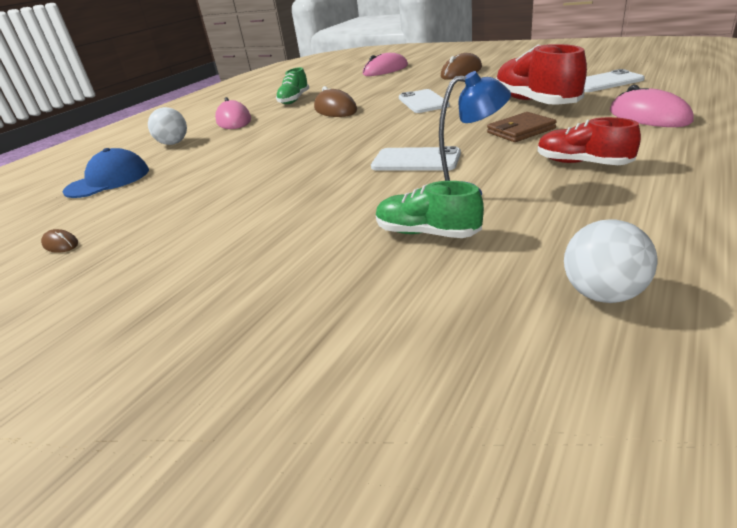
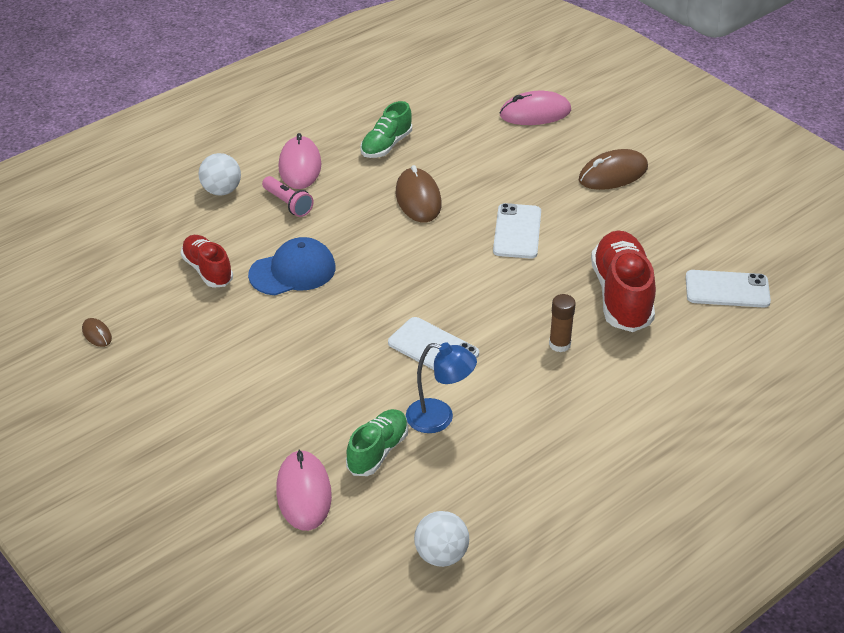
camera: 15 degrees right, 10 degrees up
blue cap [62,148,149,198] -> blue cap moved to [248,237,336,295]
green shoe [376,181,484,238] -> green shoe turned 75 degrees clockwise [346,409,408,476]
brown wallet [487,112,557,142] -> brown glue stick [549,294,576,352]
red shoe [538,117,641,165] -> red shoe moved to [181,235,233,288]
pink mouse [610,85,694,127] -> pink mouse moved to [276,450,332,531]
none -> pink flashlight [262,176,314,217]

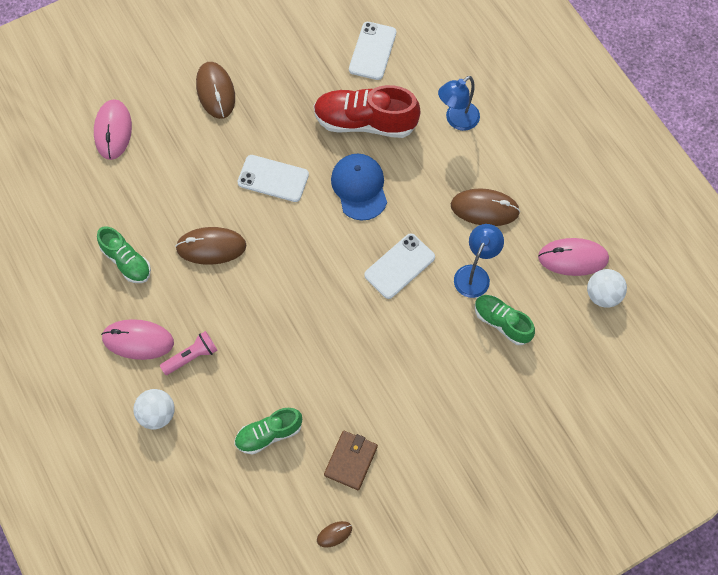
camera: 80 degrees left, 25 degrees up
red shoe [181,235,233,288] -> green shoe [234,408,302,455]
blue cap [248,237,336,295] -> blue cap moved to [331,154,387,221]
pink mouse [276,450,332,531] -> pink mouse moved to [538,238,609,276]
brown glue stick [549,294,576,352] -> none
none -> brown wallet [324,431,378,490]
none -> blue lamp [438,76,480,131]
none -> brown mouse [451,188,520,226]

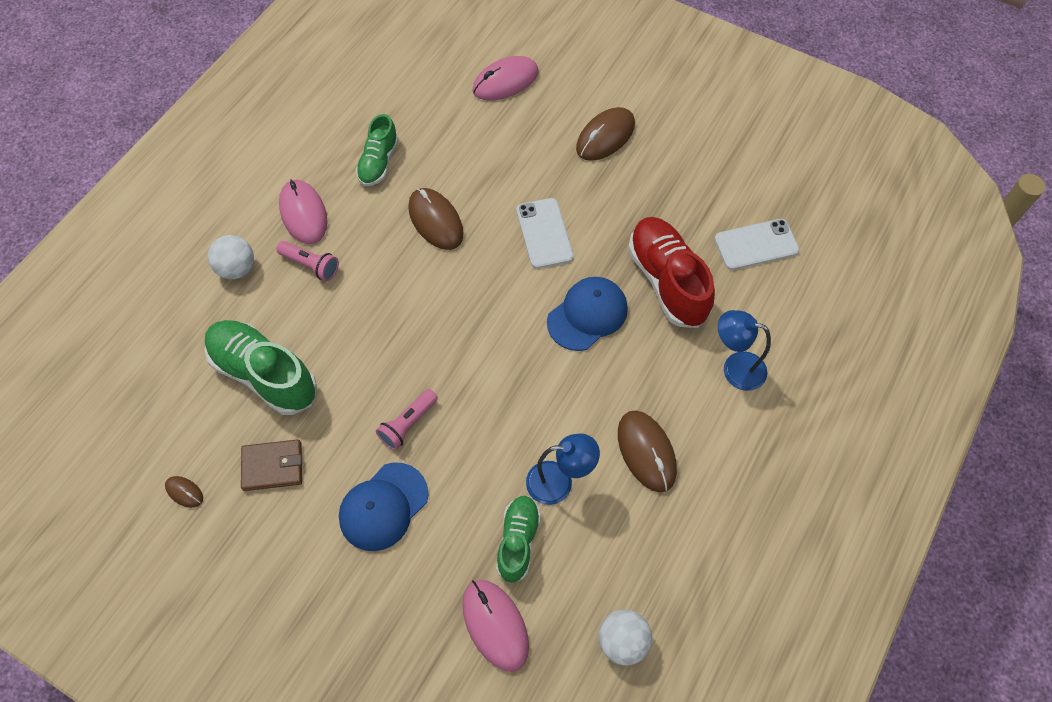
camera: 60 degrees right, 5 degrees down
green shoe [234,408,302,455] -> green shoe [205,320,317,415], size x1.66
white phone [364,233,435,299] -> none
pink mouse [538,238,609,276] -> pink mouse moved to [463,580,529,672]
none -> blue cap [339,462,429,551]
none -> pink flashlight [376,389,438,450]

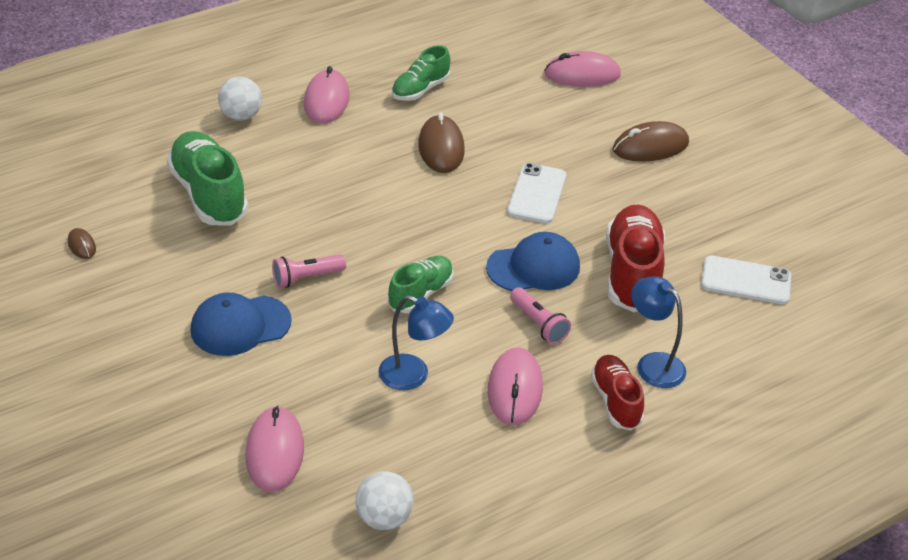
camera: 25 degrees right, 20 degrees down
brown wallet [241,439,302,491] -> none
pink flashlight [277,241,339,281] -> pink flashlight moved to [510,287,571,344]
green shoe [496,496,541,583] -> green shoe moved to [388,256,454,313]
brown mouse [618,410,677,493] -> pink mouse [488,347,543,425]
none -> red shoe [591,355,644,430]

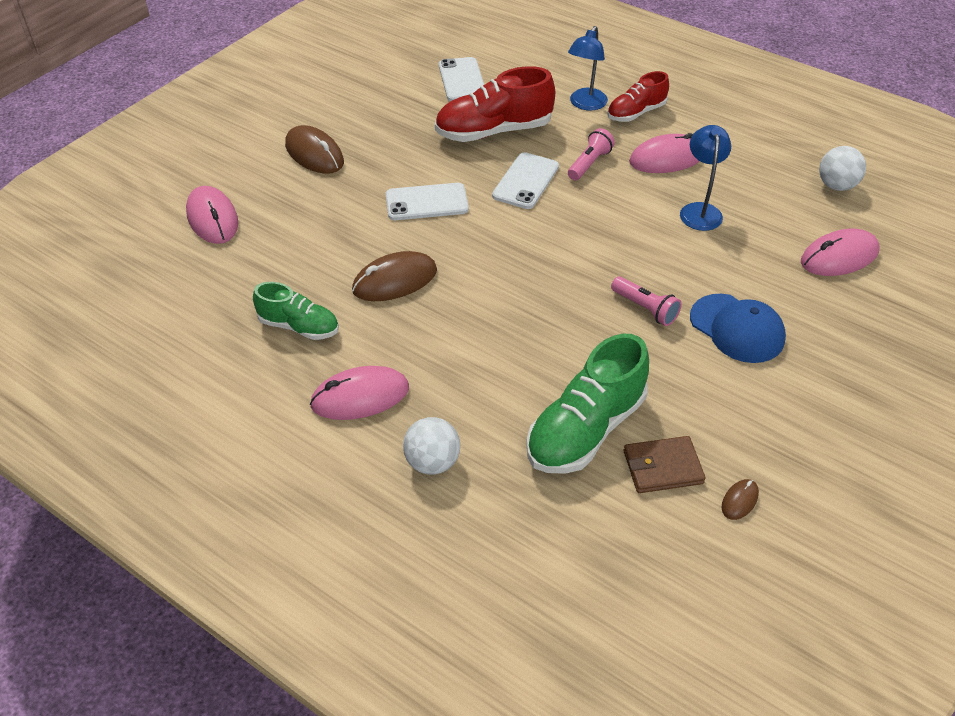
camera: 110 degrees left, 5 degrees up
green shoe [388,256,454,313] -> none
blue cap [486,232,580,291] -> white phone [492,152,559,209]
none -> brown wallet [624,436,706,493]

